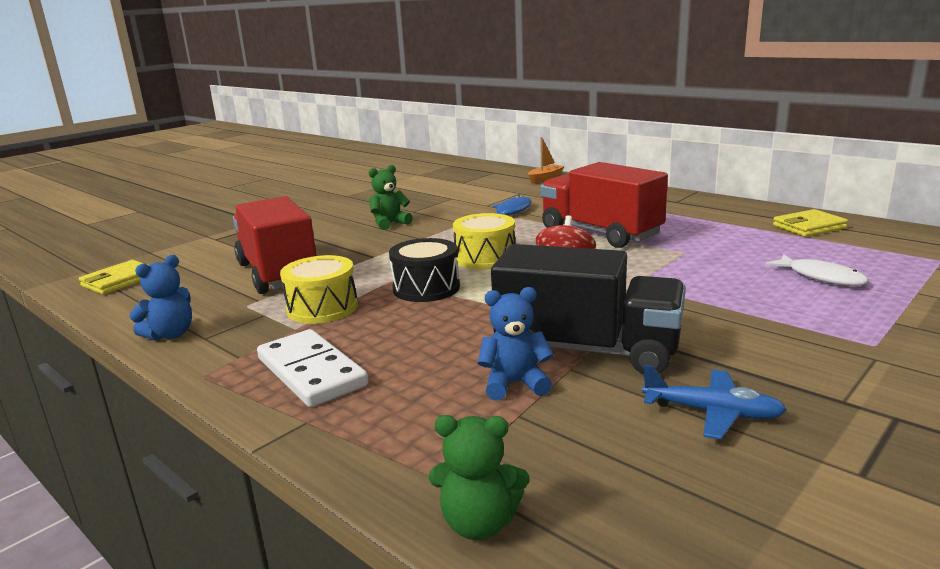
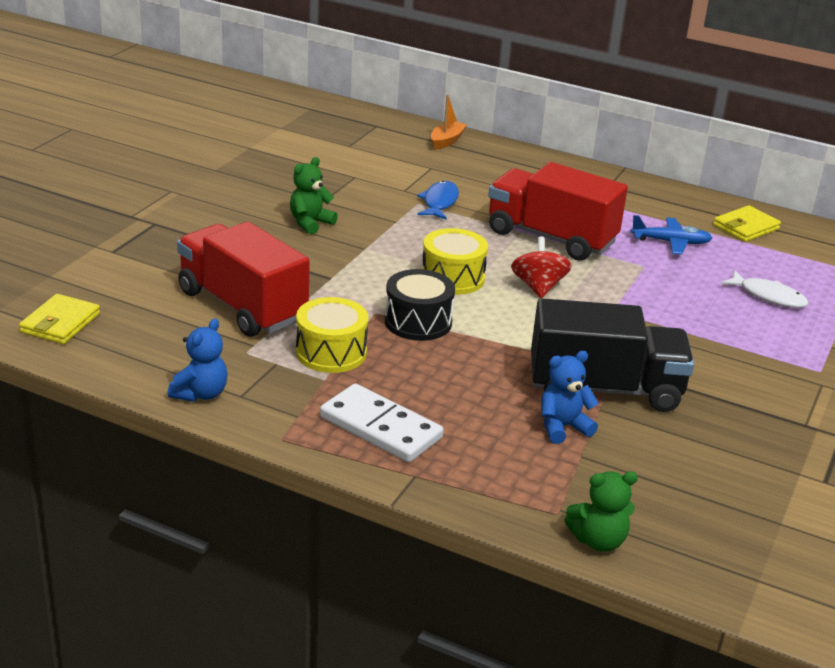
camera: 20 degrees left, 10 degrees up
blue plane [642,365,787,439] -> blue plane moved to [631,215,712,255]

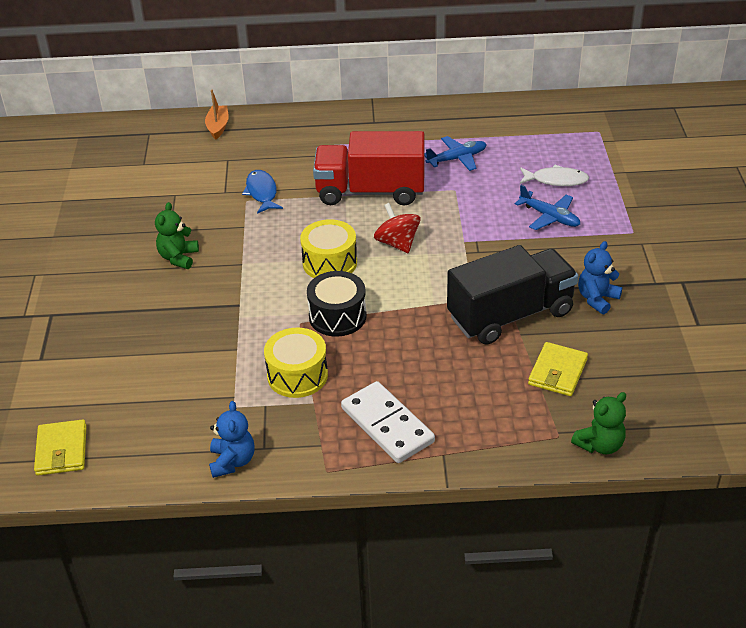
camera: 25 degrees left, 10 degrees up
red truck [177,222,310,337] -> none
white domino [320,383,443,462] -> white domino turned 45 degrees clockwise [341,381,435,463]
blue teddy bear [541,351,599,444] -> blue teddy bear moved to [578,241,622,314]
yellow wallet [713,205,781,242] -> yellow wallet moved to [528,342,588,396]
none -> blue plane [514,185,580,230]

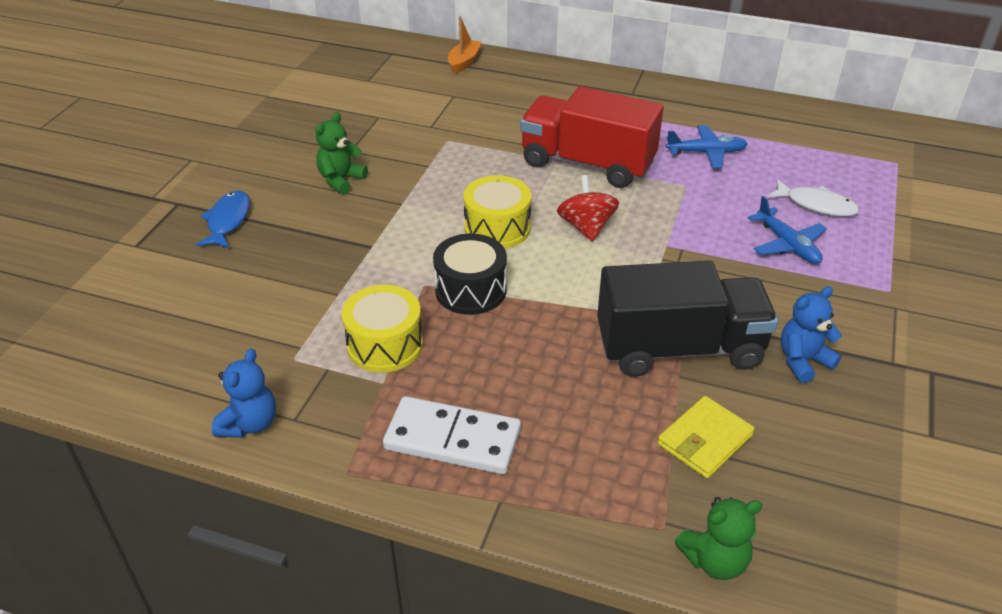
camera: 20 degrees right, 0 degrees up
yellow wallet [34,419,87,476] -> none
blue fish [242,170,283,214] -> blue fish moved to [196,190,250,248]
white domino [341,381,435,463] -> white domino turned 60 degrees counterclockwise [383,396,521,474]

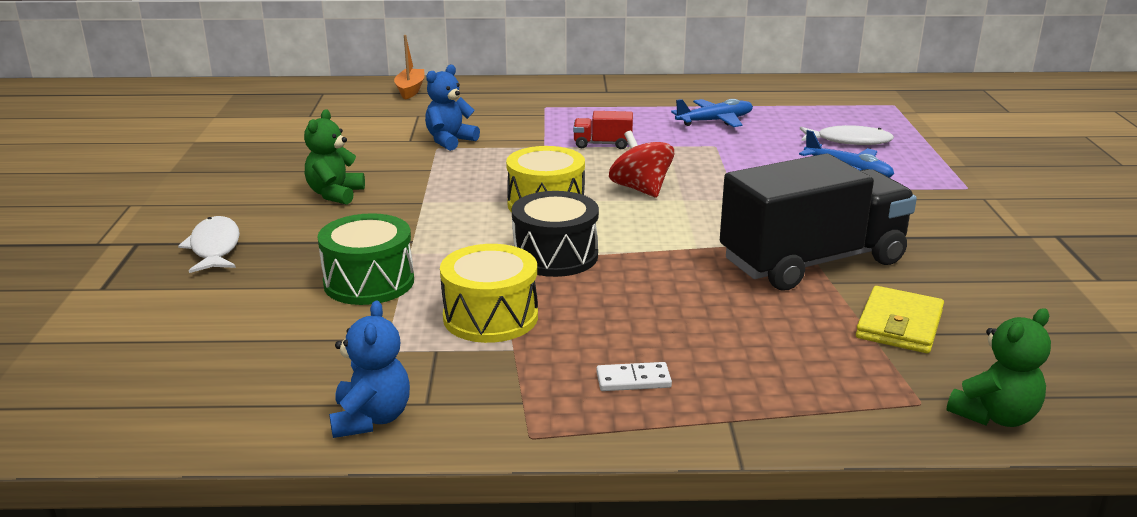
camera: 20 degrees left, 15 degrees down
blue fish [196,190,250,248] -> white fish [178,216,240,273]
white domino [383,396,521,474] -> white domino [596,362,672,391], size x0.45
red truck [520,86,664,188] -> red truck [573,111,633,149], size x0.41
blue teddy bear [780,286,842,383] -> blue teddy bear moved to [425,65,480,151]
none -> green drum [318,213,414,305]

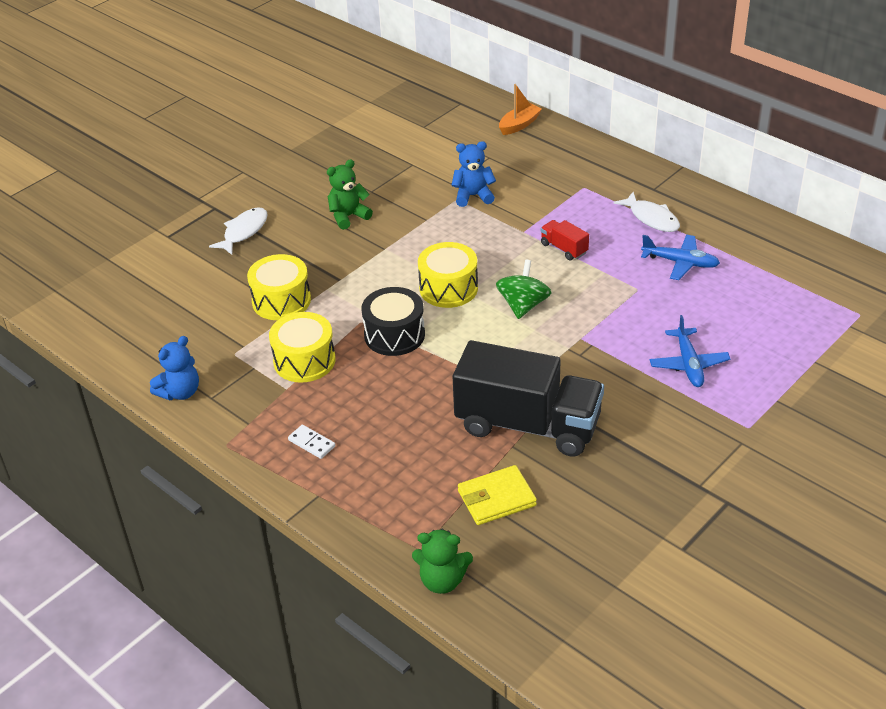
camera: 45 degrees right, 15 degrees up
green drum [318,213,414,305] -> yellow drum [247,254,311,320]
red spinning top [609,131,674,198] -> green spinning top [496,260,551,319]
white fish [800,125,894,145] -> white fish moved to [613,192,680,232]

